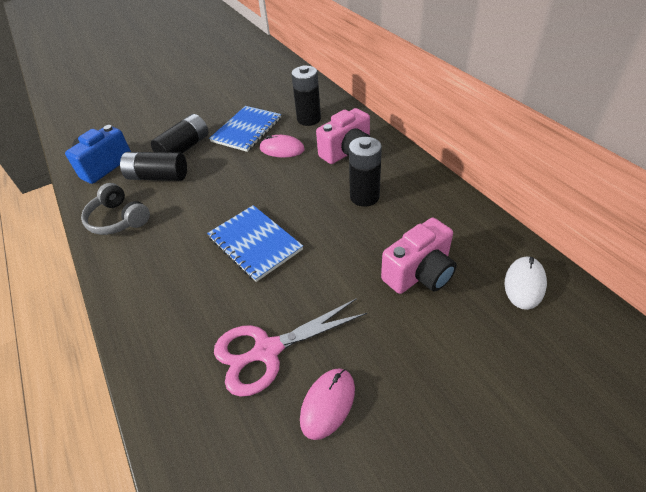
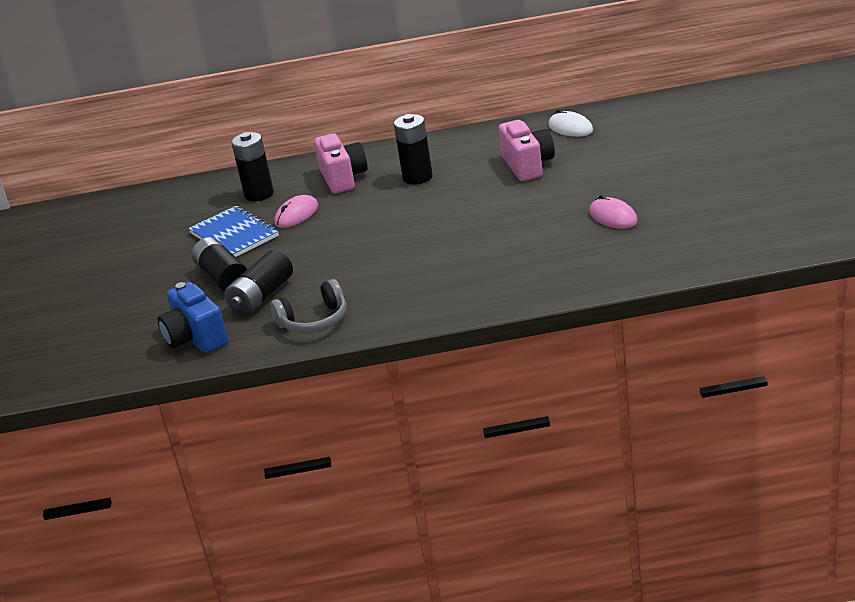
camera: 65 degrees left, 15 degrees down
blue notebook [207,205,303,282] -> none
pink scissors [214,298,367,397] -> none

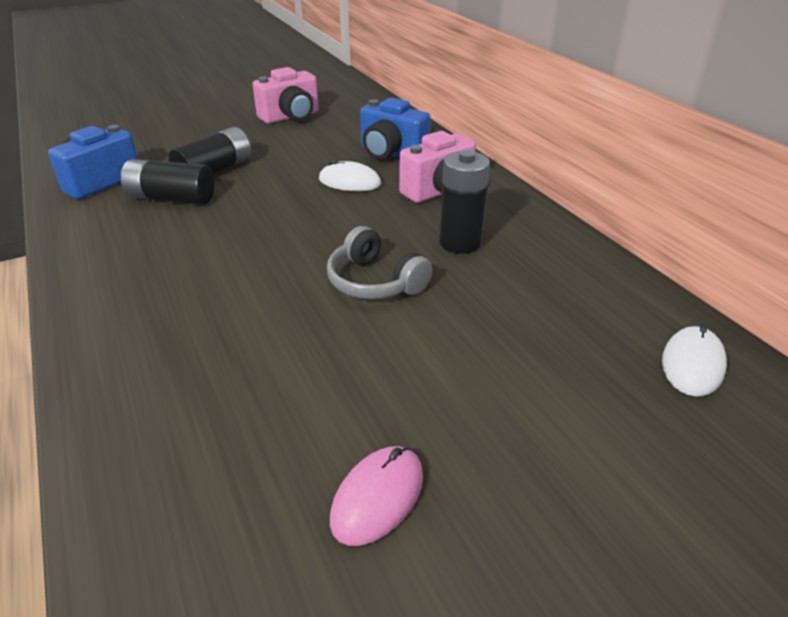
camera: 65 degrees right, 5 degrees up
blue notebook [188,206,279,257] -> none
black battery [231,132,274,202] -> blue camera [360,98,431,159]
grey headphones [270,279,347,333] -> grey headphones moved to [327,226,433,299]
pink mouse [274,195,318,228] -> white mouse [319,160,381,191]
pink camera [499,120,555,181] -> pink camera moved to [253,67,319,123]

